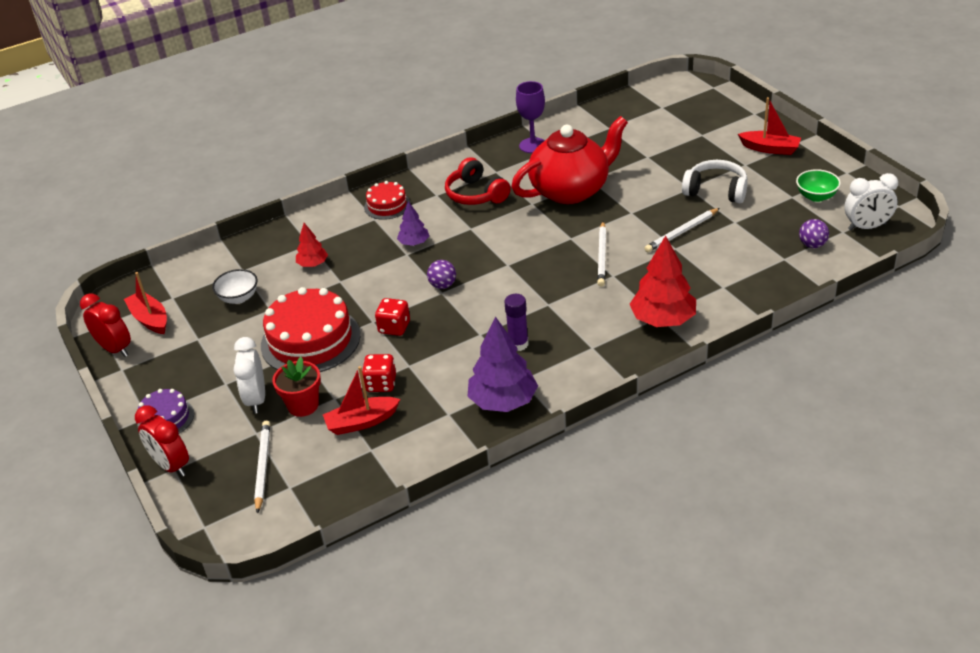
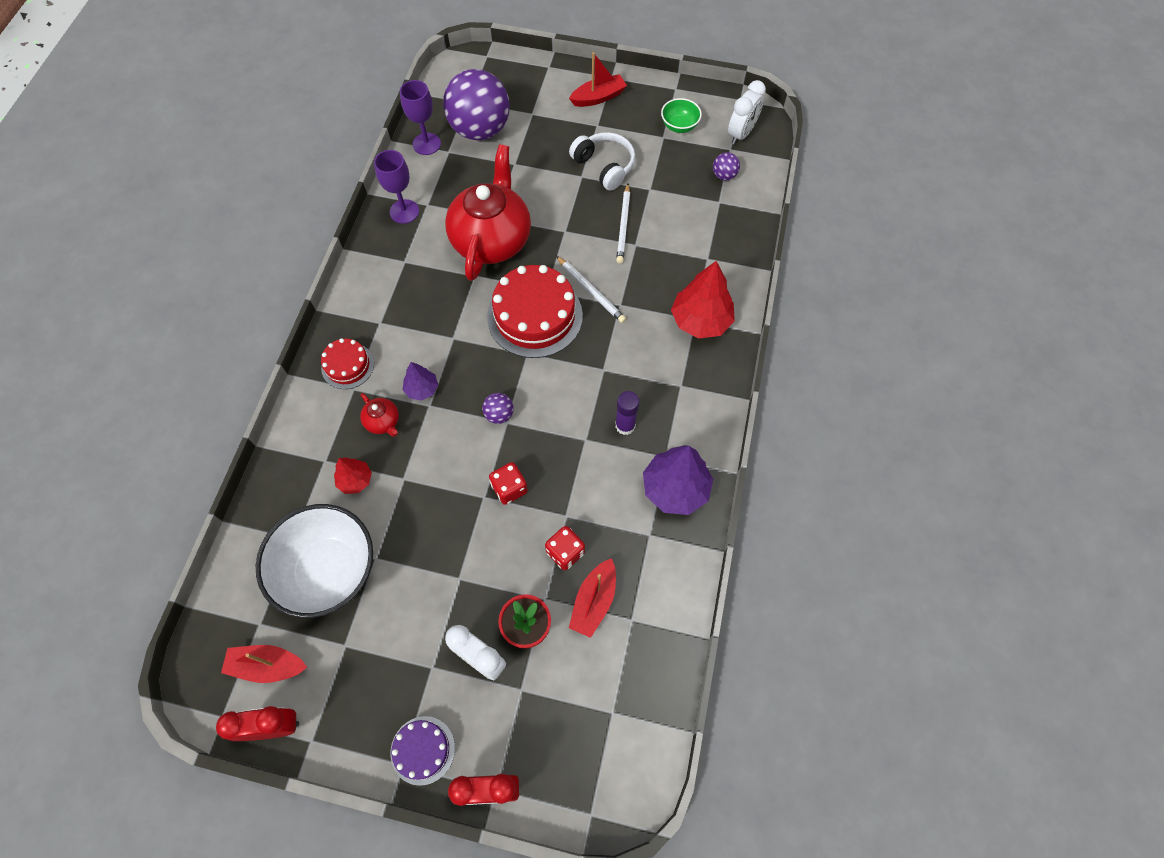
camera: 50 degrees left, 25 degrees up
white bowl [212,269,257,304] -> white bowl [256,504,373,618], size x2.12
white pencil [254,421,270,514] -> none
red cake [261,287,360,372] -> red cake moved to [487,265,583,358]
red headphones [445,157,511,205] -> none
white headphones [682,160,747,203] -> white headphones turned 75 degrees clockwise [569,132,635,191]
none -> red teapot [360,393,399,437]
none -> purple goblet [400,80,441,155]
none -> purple ball [443,69,510,140]

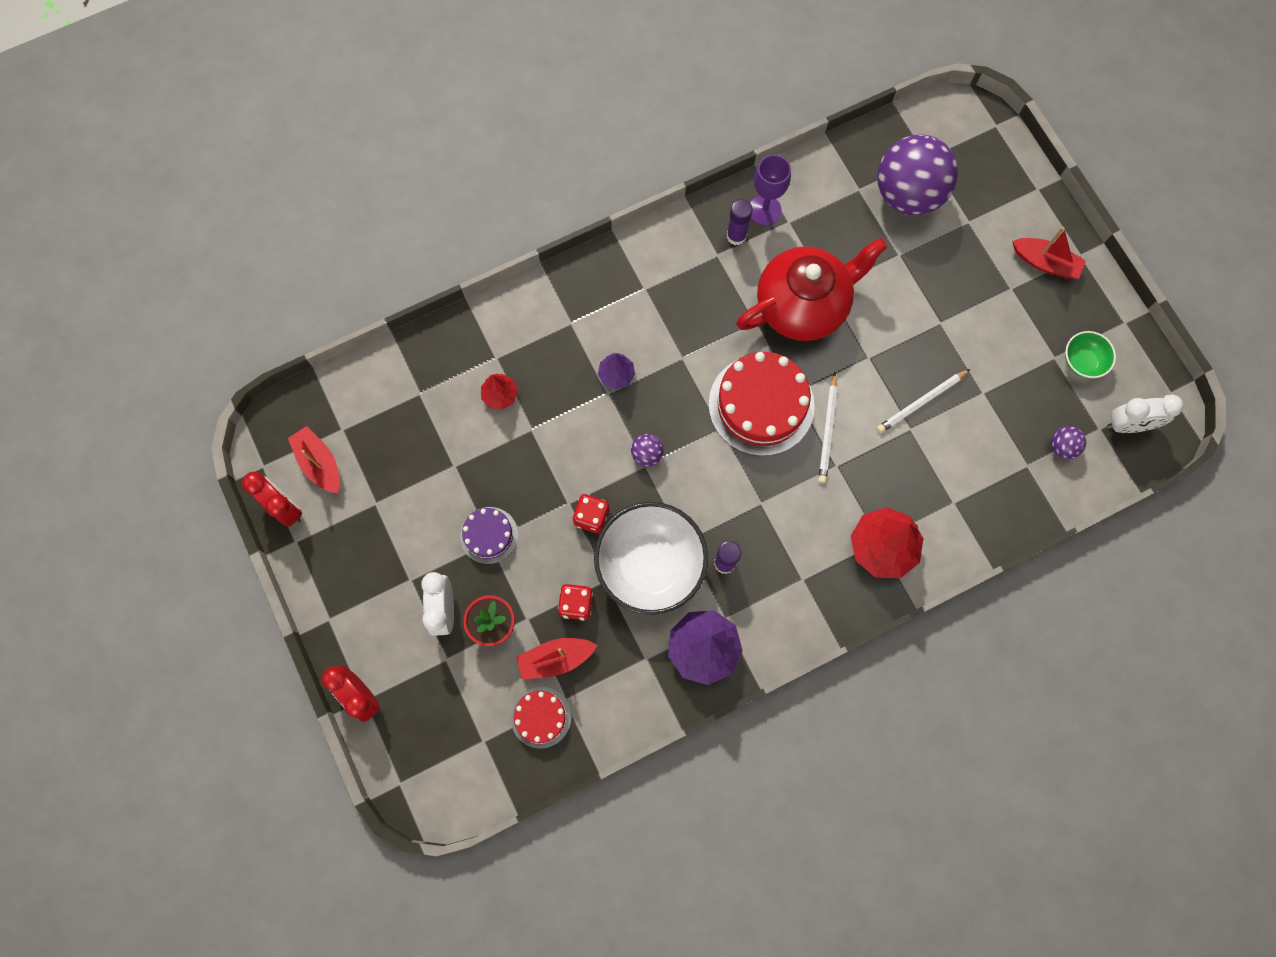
camera: 50 degrees right, 10 degrees up
white bowl [256,504,373,618] -> white bowl moved to [594,502,708,615]
red cake [321,338,374,389] -> red cake moved to [511,687,571,749]
red teapot [360,393,399,437] -> none
purple cake [391,716,455,786] -> purple cake moved to [460,507,518,564]
purple goblet [400,80,441,155] -> none
white headphones [569,132,635,191] -> none
none -> purple glue stick [727,199,753,245]

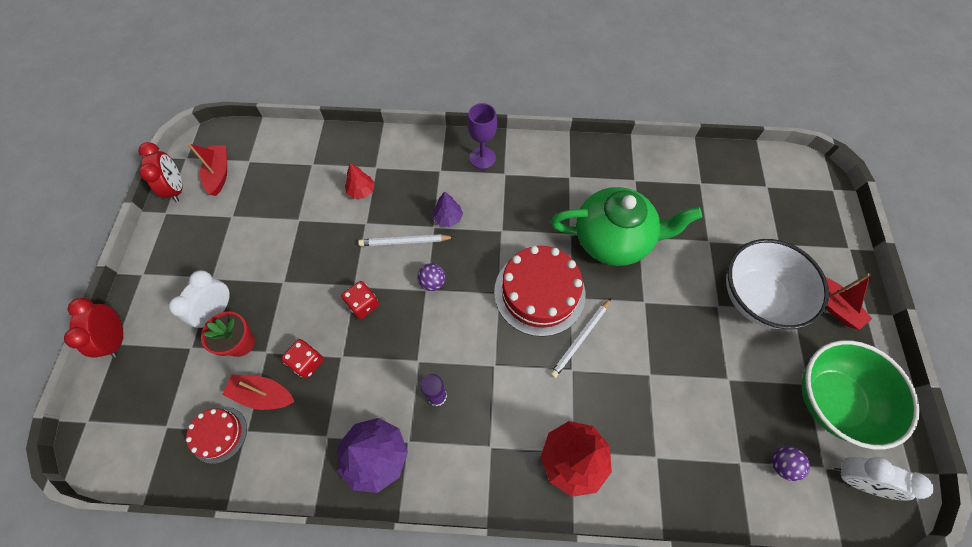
camera: 30 degrees right, 10 degrees down
purple cake [460,507,518,564] -> none
white bowl [594,502,708,615] -> white bowl moved to [726,239,829,329]
purple glue stick [727,199,753,245] -> none
red teapot [736,238,887,341] -> green teapot [551,187,702,266]
purple goblet [750,154,791,226] -> purple goblet moved to [467,103,497,169]
white pencil [876,369,970,433] -> white pencil moved to [358,234,454,246]
purple ball [877,134,958,215] -> none
green bowl [1065,331,1116,378] -> green bowl [802,340,920,450], size x2.12

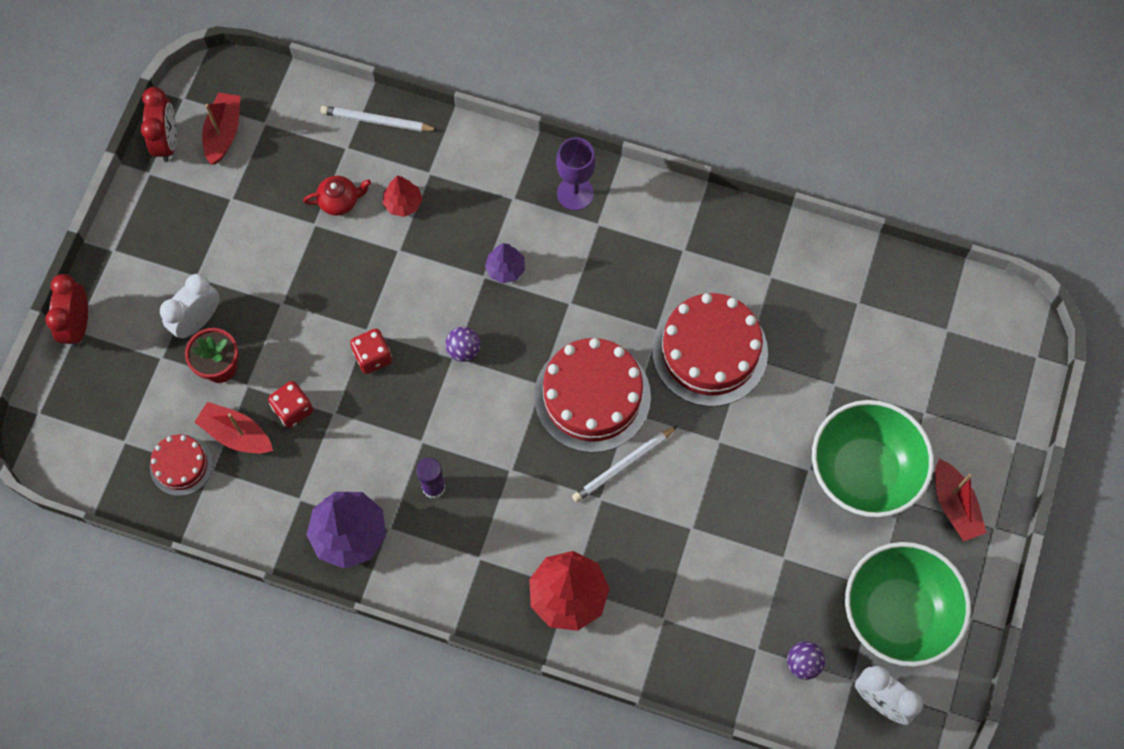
camera: 15 degrees right, 5 degrees up
white pencil [358,234,454,246] -> white pencil moved to [321,106,438,132]
green teapot [551,187,702,266] -> red cake [652,293,768,406]
white bowl [726,239,829,329] -> green bowl [812,400,934,517]
none -> red teapot [303,176,371,216]

